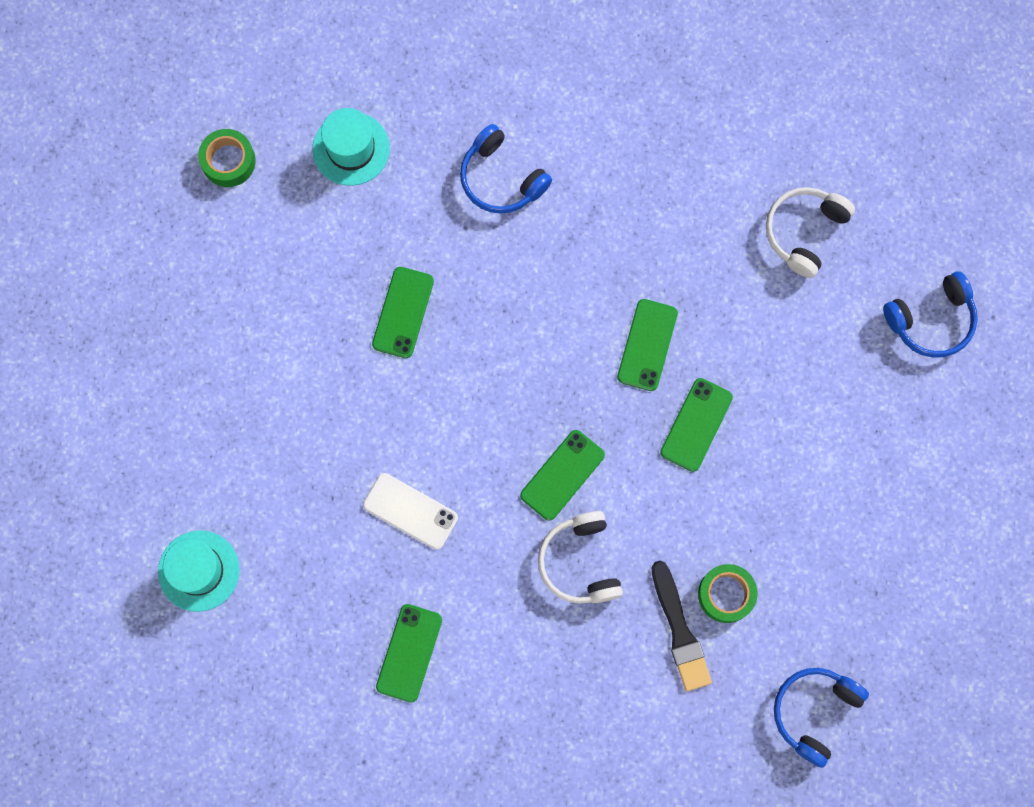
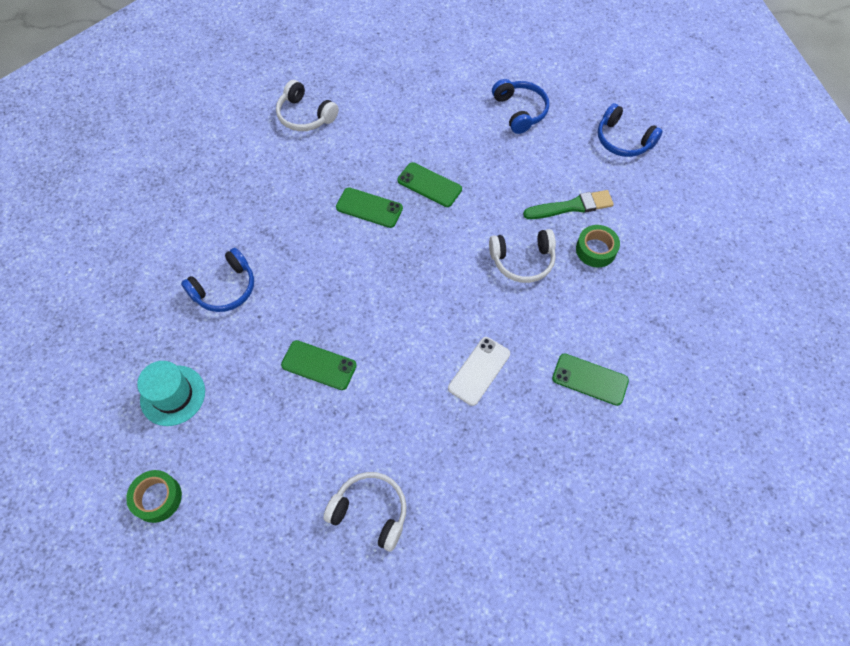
camera: 85 degrees left, 15 degrees down
turquoise hat [158,530,240,612] -> none
green phone [520,430,605,521] -> none
black brush [652,561,712,692] -> green brush [523,190,614,219]
green tape [698,564,758,623] -> green tape moved to [576,225,620,267]
blue headphones [883,271,978,358] -> blue headphones moved to [492,79,549,134]
none -> white headphones [323,472,407,552]

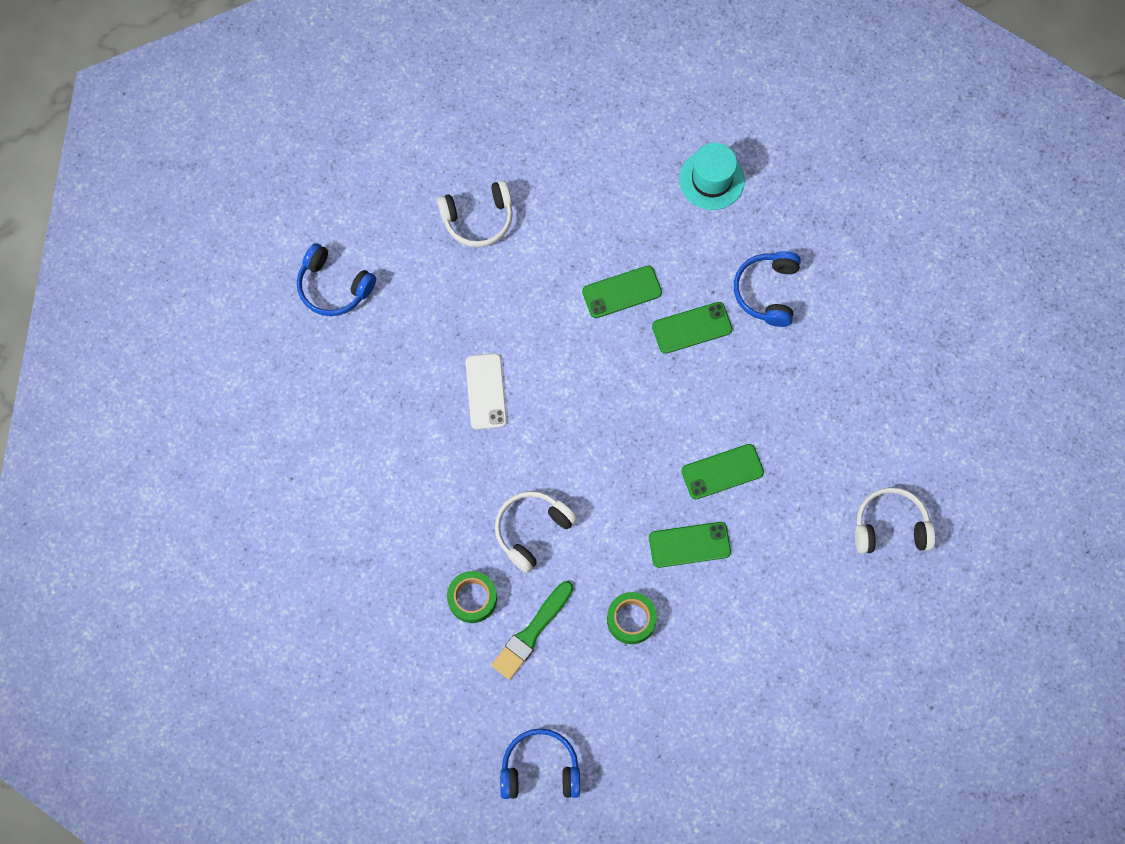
camera: 140 degrees right, 10 degrees up
green tape [126,470,182,523] -> green tape moved to [607,592,657,644]
blue headphones [492,79,549,134] -> blue headphones moved to [297,243,376,316]
green phone [552,353,629,406] -> green phone moved to [652,302,733,354]

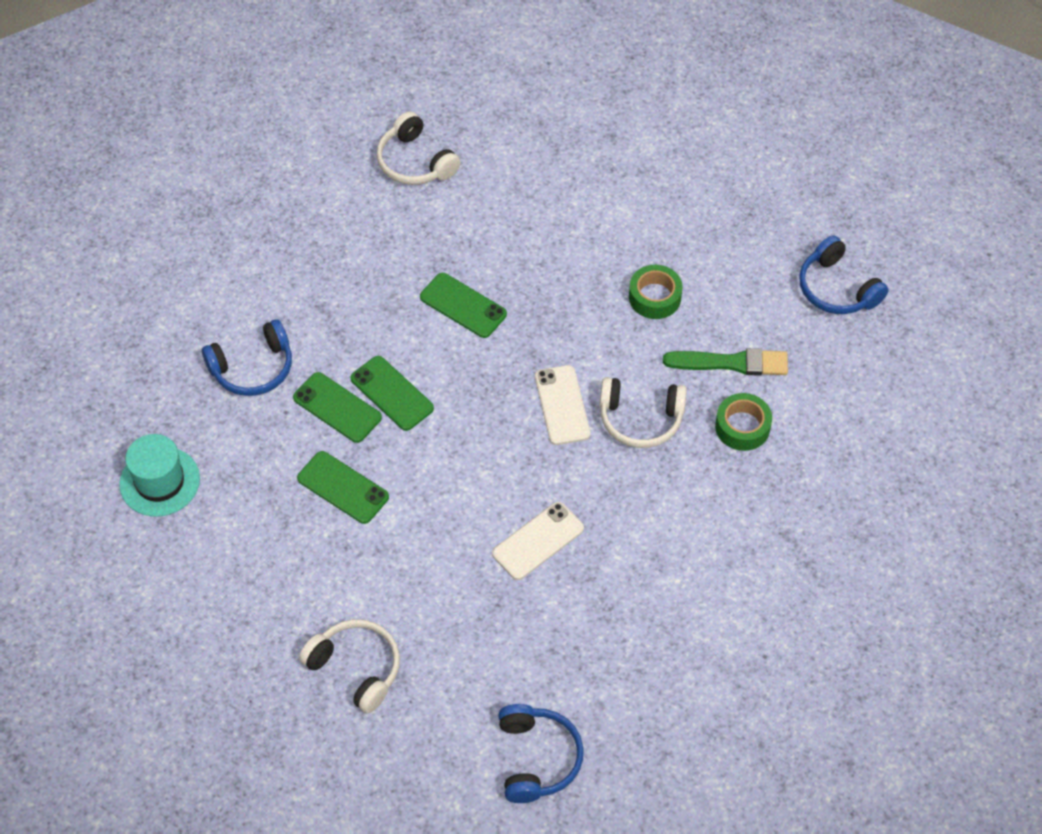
camera: 125 degrees left, 15 degrees down
green phone [649,522,731,568] -> green phone moved to [351,356,434,431]
none -> white phone [535,365,591,445]

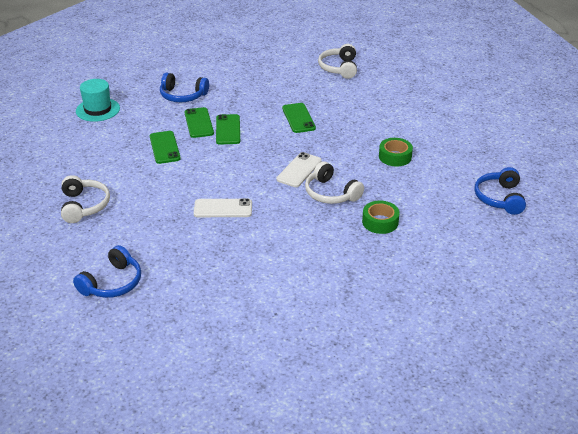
camera: 40 degrees right, 20 degrees down
green brush [663,348,788,376] -> none

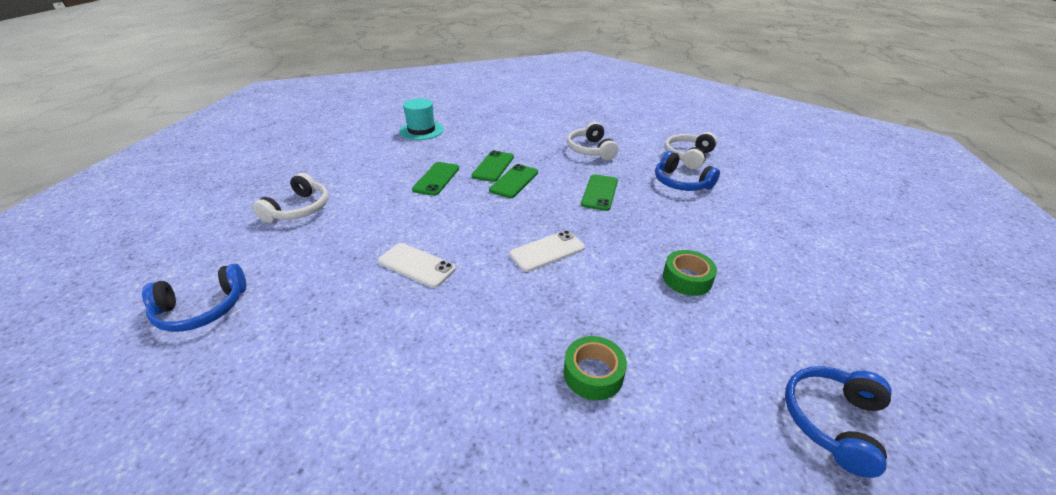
camera: 30 degrees right, 0 degrees up
blue headphones [160,73,209,102] -> blue headphones moved to [655,151,720,191]
white headphones [305,161,364,204] -> white headphones moved to [567,122,618,160]

